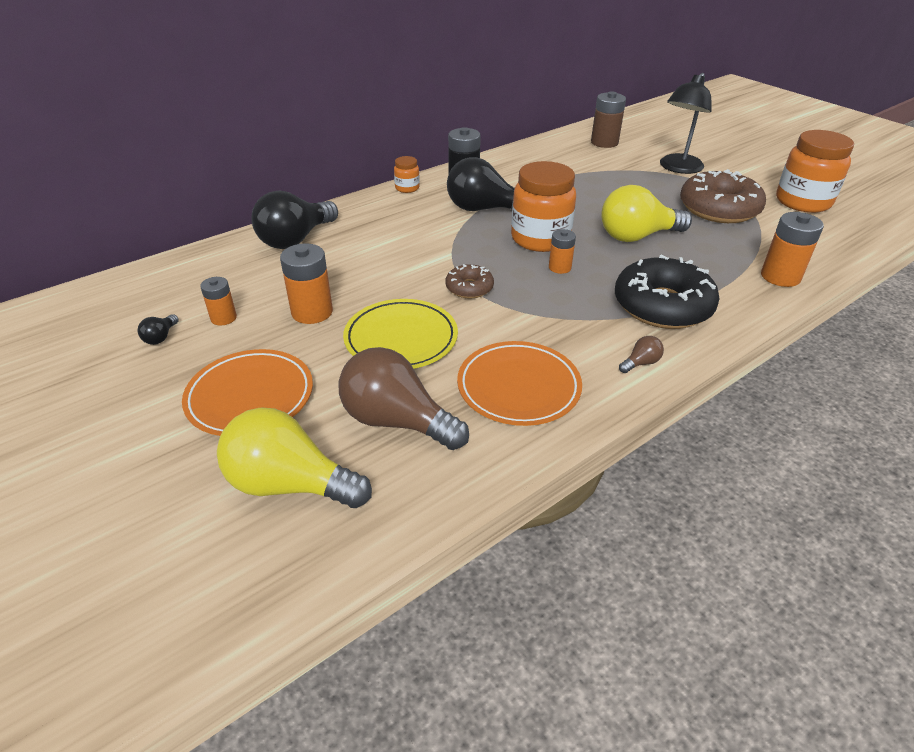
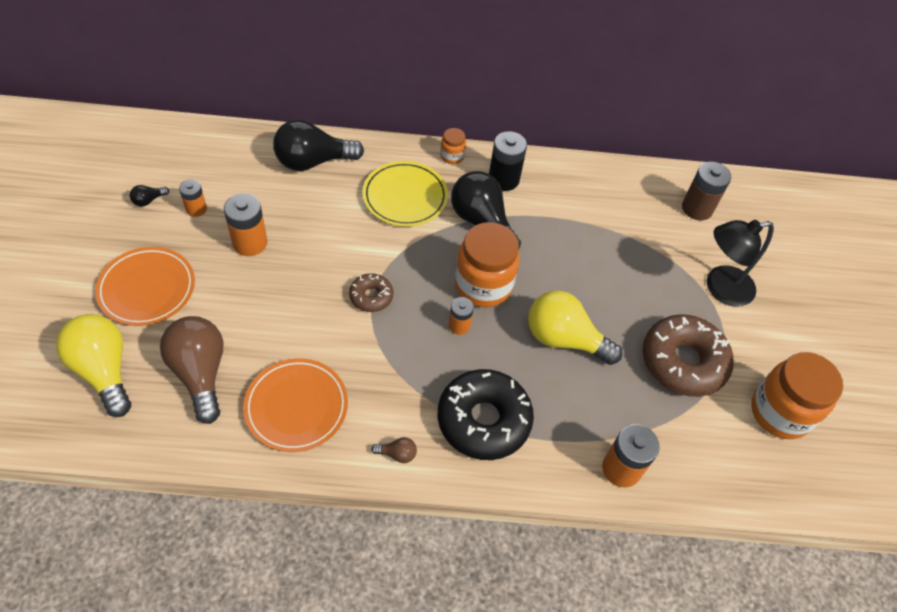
camera: 35 degrees right, 15 degrees up
yellow plate [343,299,458,369] -> yellow plate moved to [362,161,448,227]

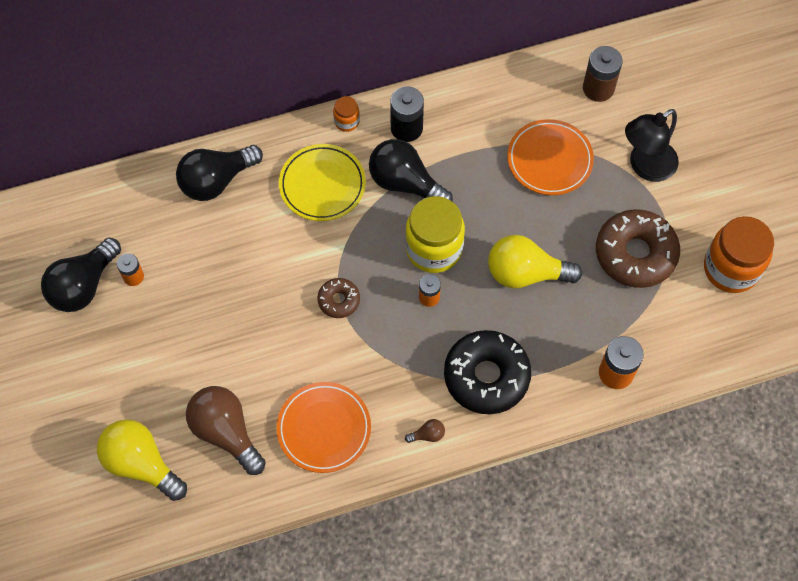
camera: 15 degrees left, 10 degrees up
orange plate [95,247,195,326] -> orange plate moved to [507,119,594,195]
black light bulb [130,185,169,207] -> black light bulb [41,237,121,312], size x2.45
orange battery [224,193,268,256] -> none
orange jar [455,222,520,307] -> yellow jar [405,196,465,273]

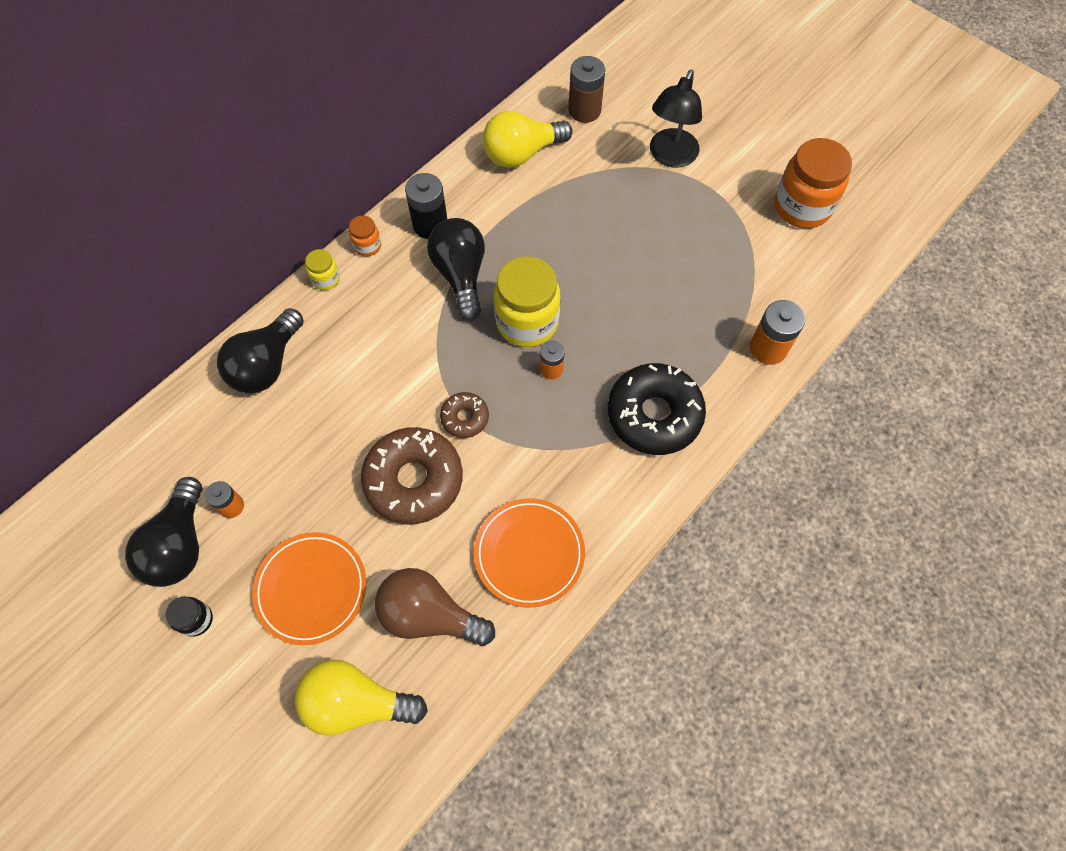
camera: 30 degrees left, 0 degrees up
yellow plate [279,144,366,221] -> none
black light bulb [369,139,453,201] -> black light bulb turned 75 degrees clockwise [427,218,485,320]
brown light bulb [405,419,445,443] -> none
yellow light bulb [488,235,582,288] -> yellow light bulb moved to [483,111,572,168]
orange plate [507,119,594,195] -> orange plate moved to [252,532,366,645]
brown donut [596,209,680,288] -> brown donut moved to [361,427,463,524]
none -> black jar [166,596,213,637]
none -> yellow jar [305,249,340,290]

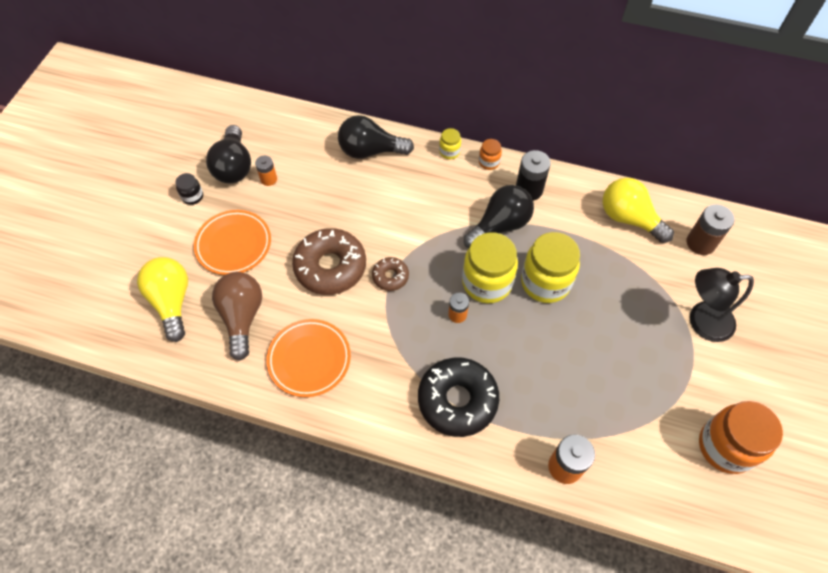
camera: 65 degrees right, 5 degrees down
black light bulb [125,477,202,587] -> black light bulb turned 75 degrees counterclockwise [206,125,251,183]
none -> yellow jar [521,232,580,303]

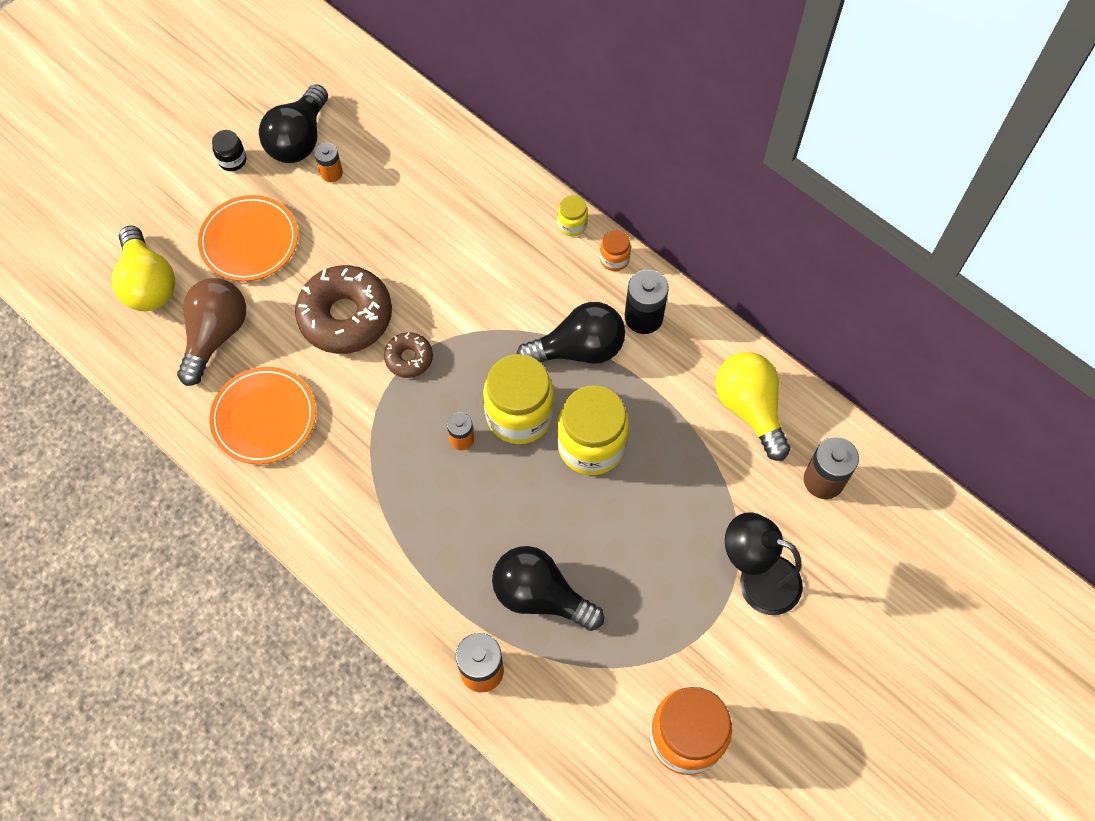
camera: 25 degrees right, 5 degrees up
yellow light bulb [137,257,188,342] -> yellow light bulb turned 150 degrees clockwise [112,225,175,311]
black light bulb [338,115,414,159] -> black light bulb moved to [492,546,604,631]
black donut [418,357,499,437] -> none

